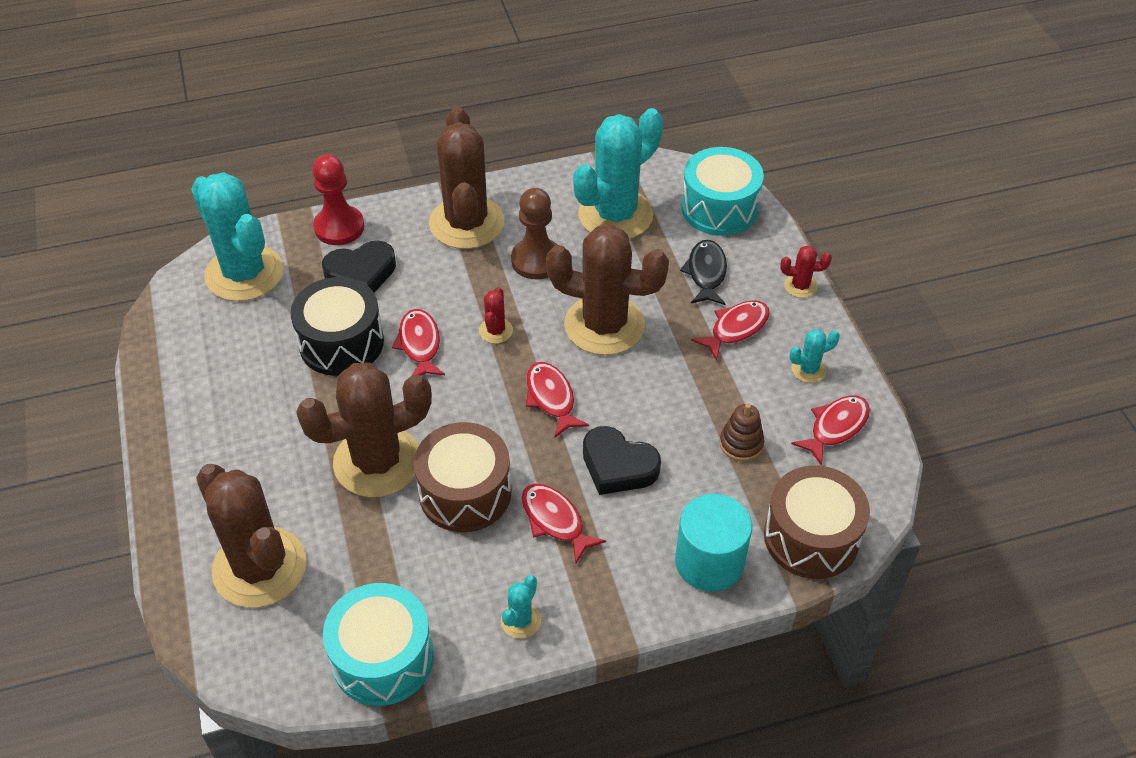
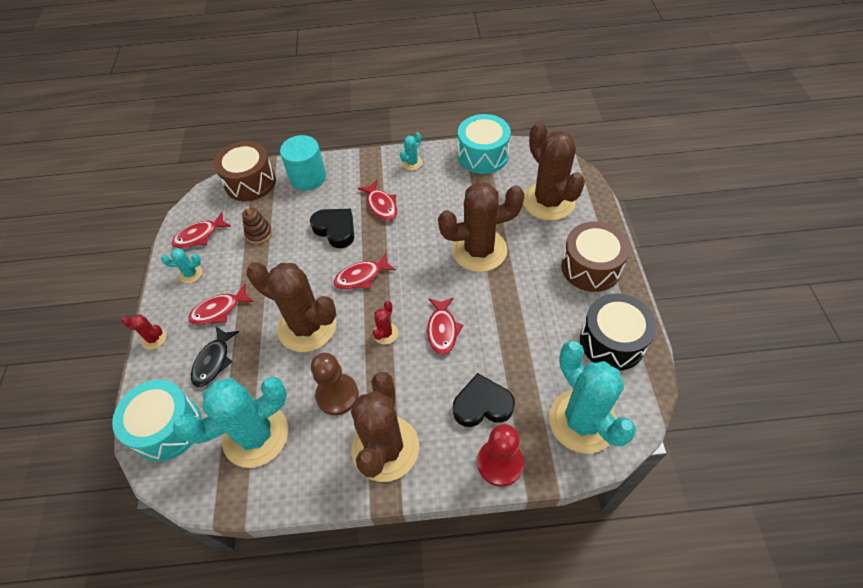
camera: 165 degrees left, 5 degrees up
black drum [290,277,384,376] -> black drum moved to [580,293,656,371]
brown drum [414,422,512,532] -> brown drum moved to [561,222,630,292]
red fish [526,362,589,437] -> red fish turned 75 degrees clockwise [334,253,396,289]

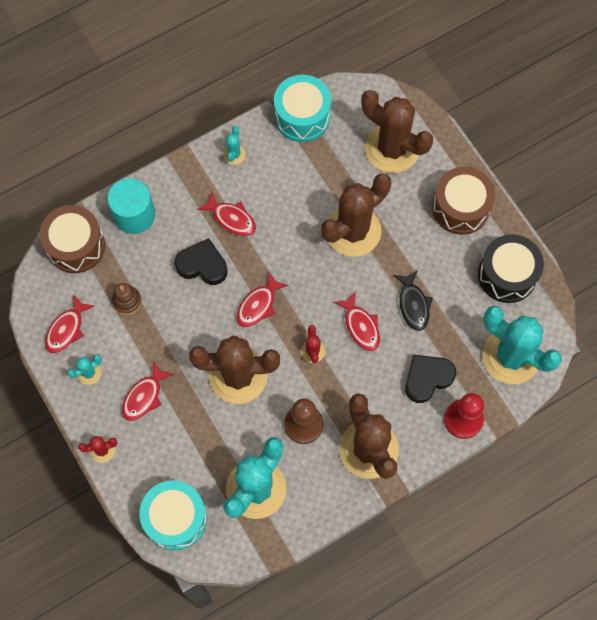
camera: 30 degrees left, 15 degrees up
black fish [191,327,239,387] -> black fish moved to [394,270,433,331]

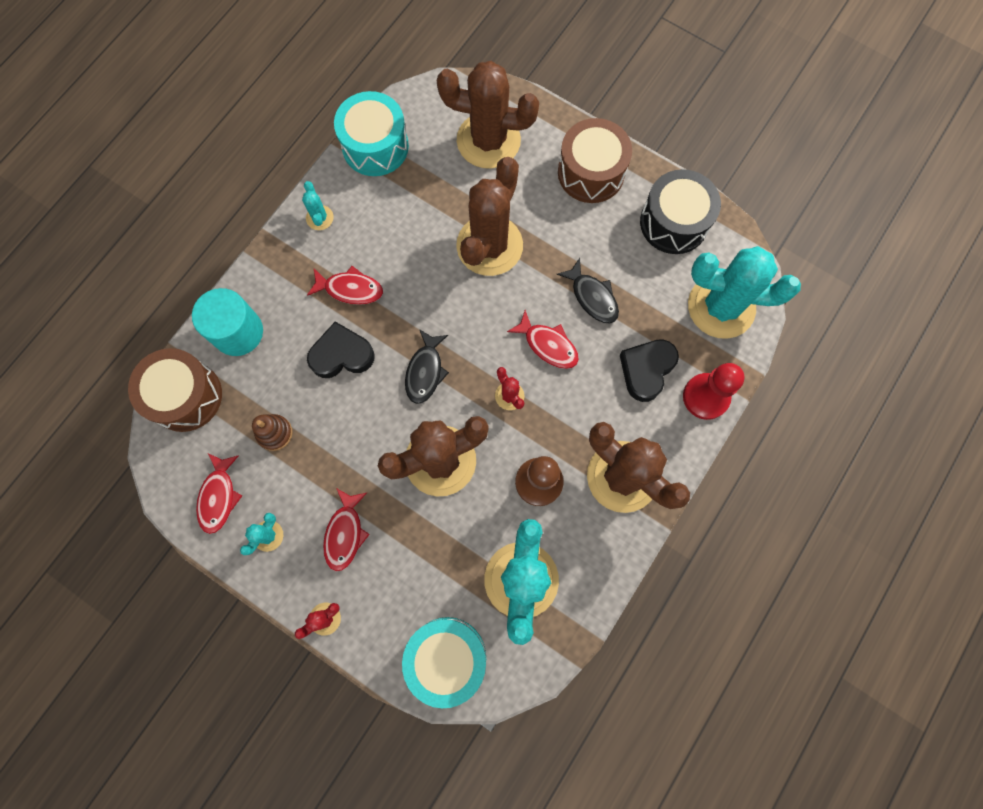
camera: 25 degrees left, 5 degrees up
red fish [236,272,288,327] -> black fish [405,329,449,404]

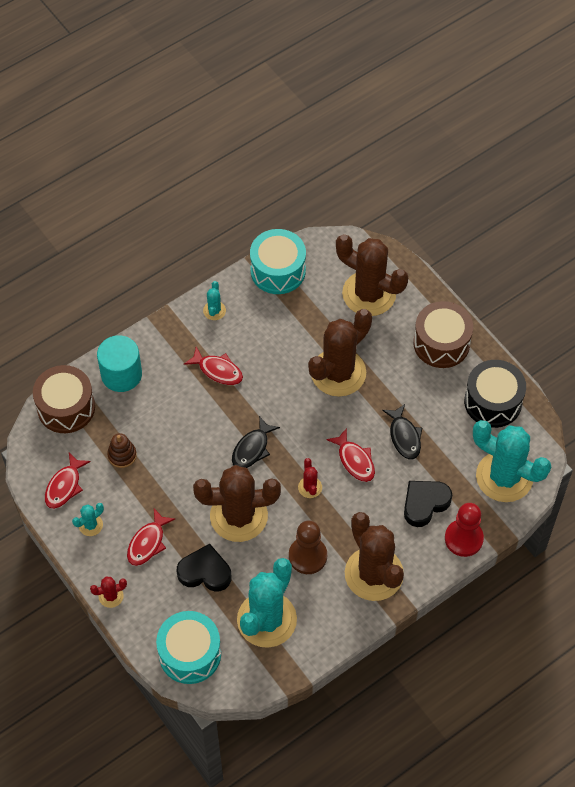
camera: 20 degrees right, 15 degrees down
black heart [307,322,375,378] -> black heart moved to [177,544,231,592]

